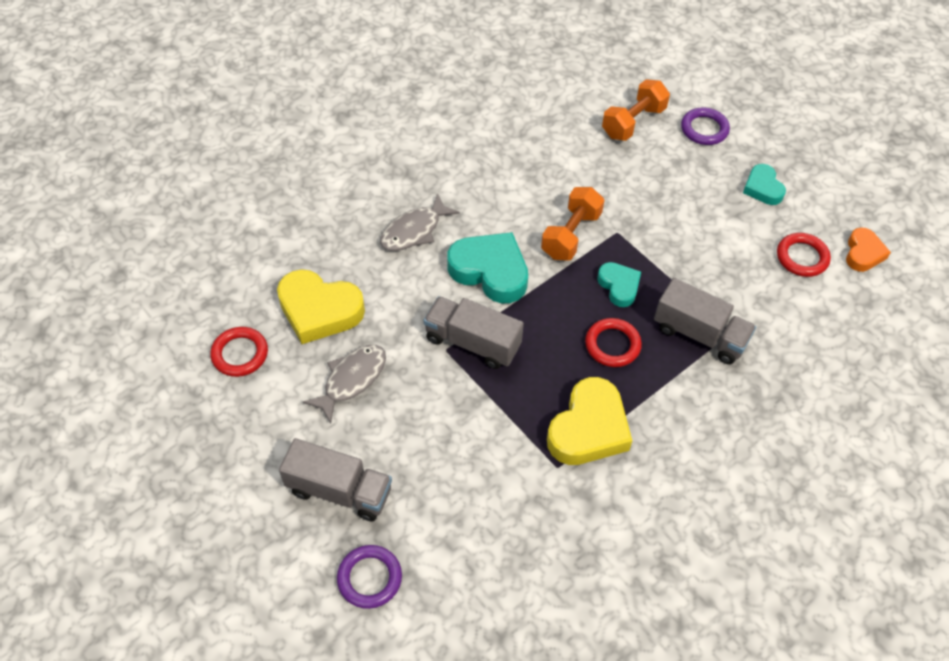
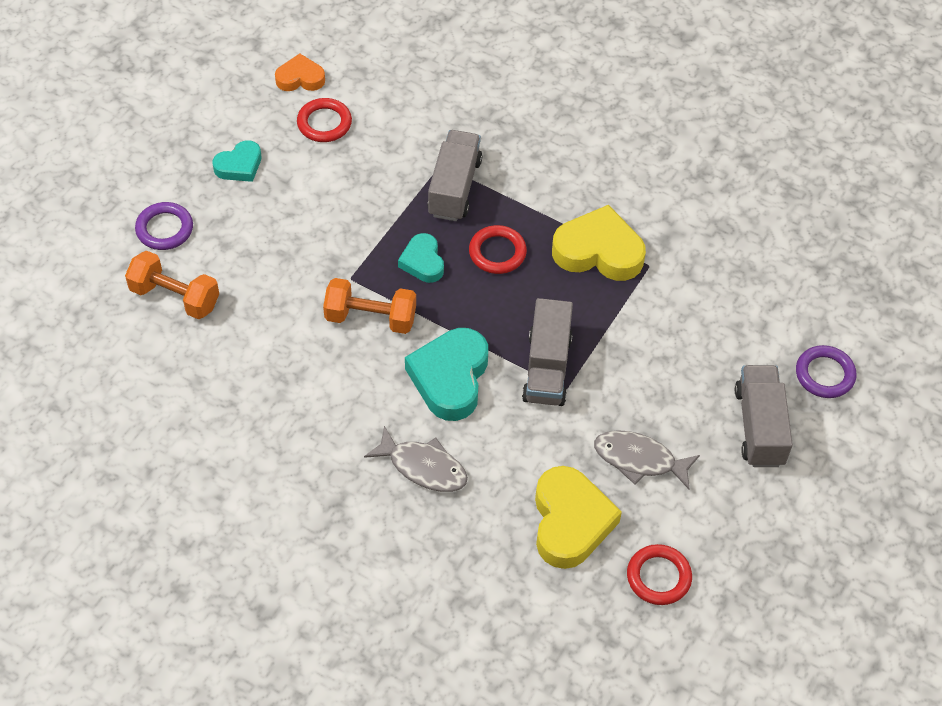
camera: 110 degrees left, 0 degrees up
turquoise heart [597,262,641,307] -> turquoise heart turned 60 degrees counterclockwise [398,233,444,283]

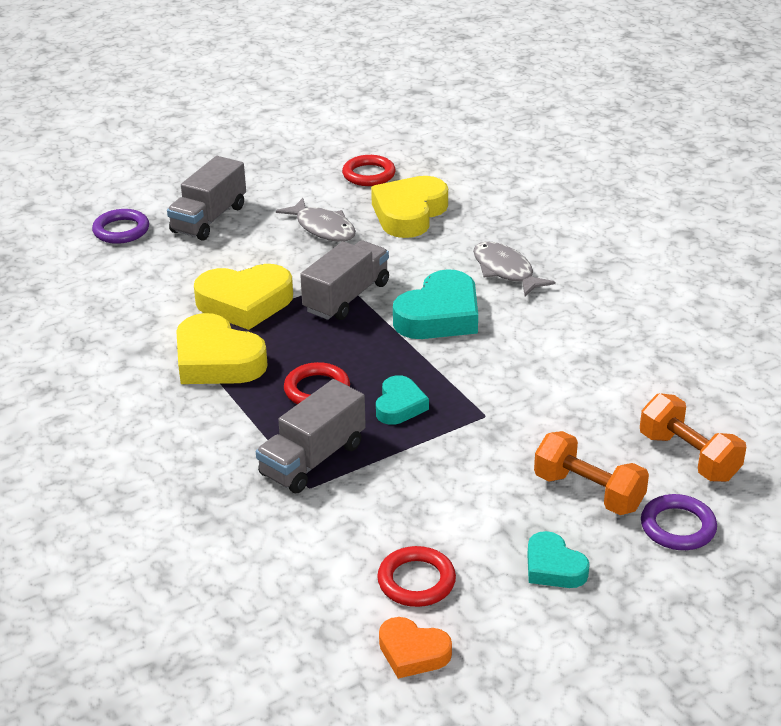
camera: 150 degrees left, 20 degrees down
turquoise heart [213,140,261,182] -> turquoise heart turned 120 degrees counterclockwise [527,531,590,588]
orange dumbbell [323,278,416,334] -> orange dumbbell moved to [534,431,649,515]
none -> yellow heart [194,264,293,330]

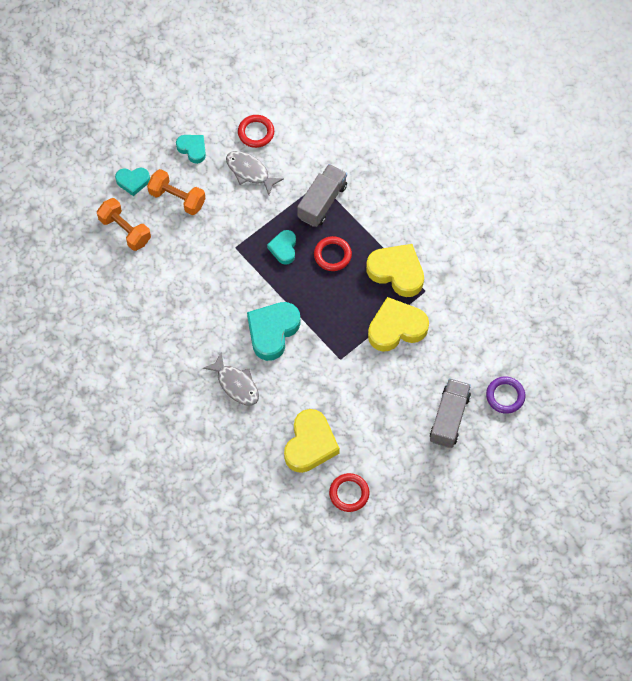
camera: 170 degrees right, 30 degrees up
grey fish [276,198,356,242] -> grey fish moved to [226,151,283,195]
grey truck [300,240,389,320] -> none
orange heart [379,617,452,679] -> none
purple ring [641,494,717,550] -> turquoise heart [115,168,150,196]

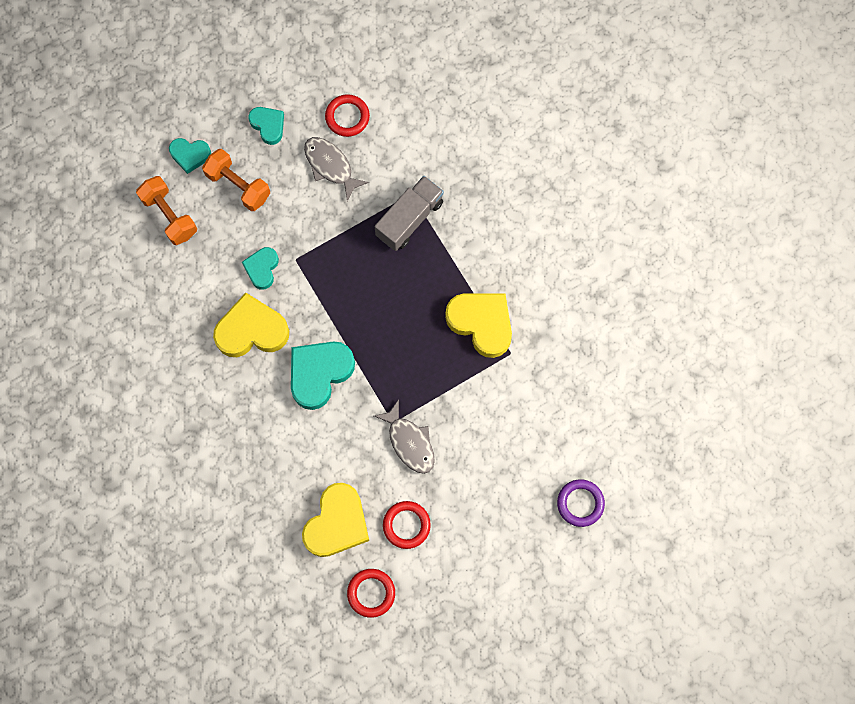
camera: 10 degrees right, 10 degrees up
grey fish [203,353,259,406] -> grey fish moved to [374,400,435,474]
turquoise heart [267,230,296,265] -> turquoise heart moved to [242,247,279,290]
red ring [314,236,352,271] -> red ring moved to [383,501,431,549]
yellow heart [368,297,429,352] -> yellow heart moved to [213,293,289,357]
grey truck [430,378,471,448] -> none

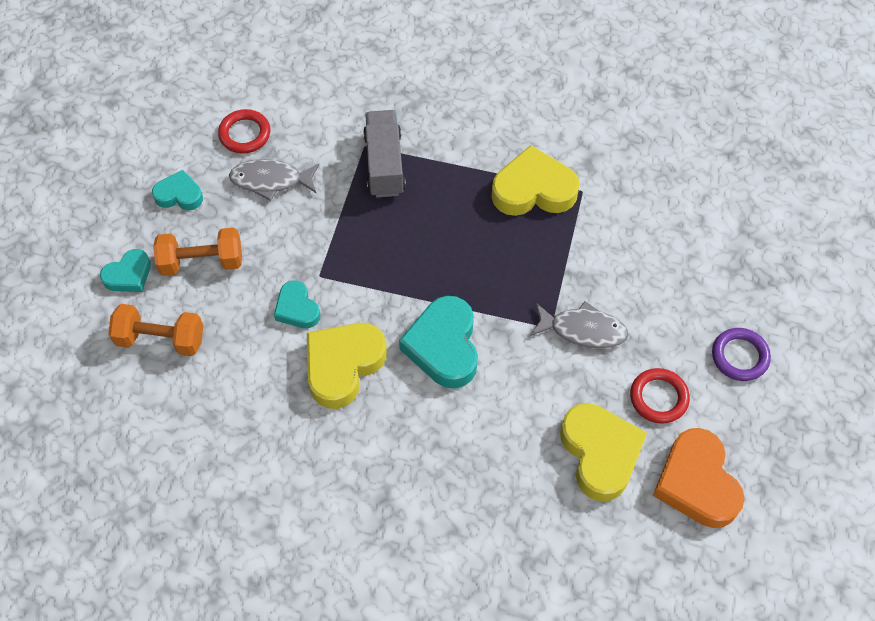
camera: 45 degrees left, 15 degrees down
red ring [347,569,395,618] -> orange heart [653,428,745,528]
purple ring [557,479,605,527] -> purple ring moved to [712,328,771,381]

